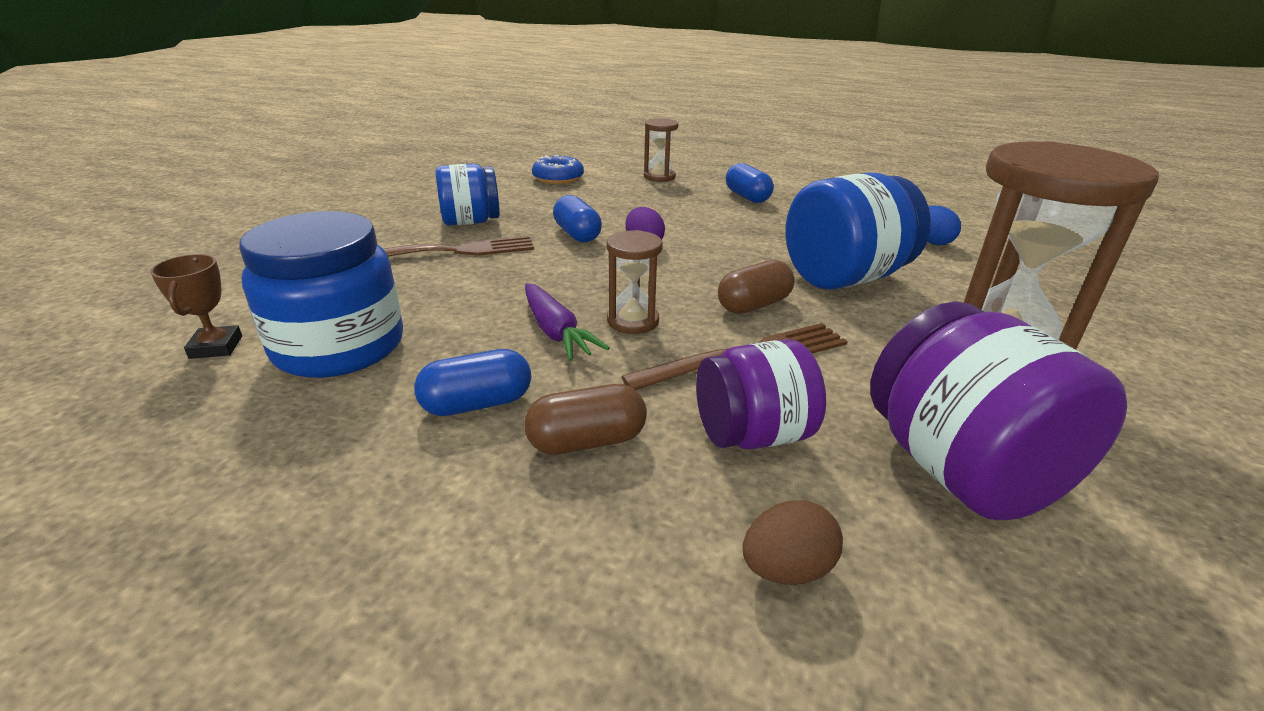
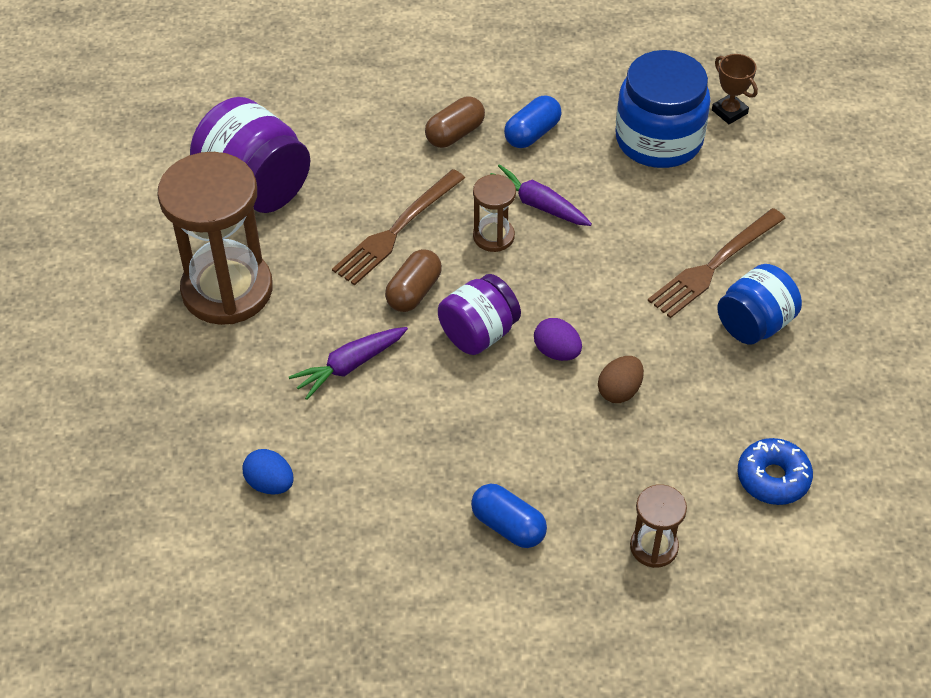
camera: 155 degrees right, 20 degrees up
blue capsule [553,195,602,242] -> none
purple jar [696,339,826,449] -> purple jar moved to [438,274,521,355]
brown egg [742,500,843,585] -> brown egg moved to [598,356,644,403]
blue jar [785,172,931,289] -> purple carrot [289,327,408,400]

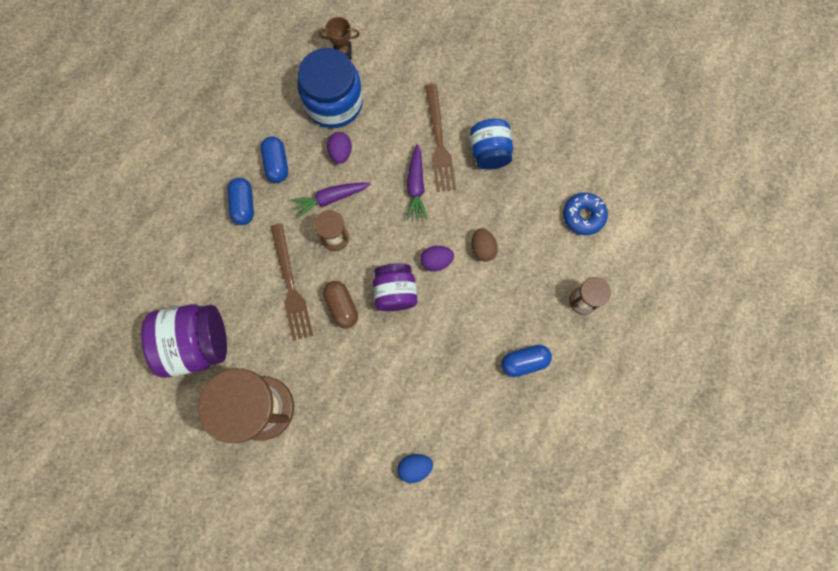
camera: 55 degrees left, 25 degrees up
purple carrot [289,327,408,400] -> purple carrot moved to [406,144,428,221]
brown capsule [425,96,485,148] -> blue capsule [228,178,254,225]
none -> purple egg [327,132,352,164]

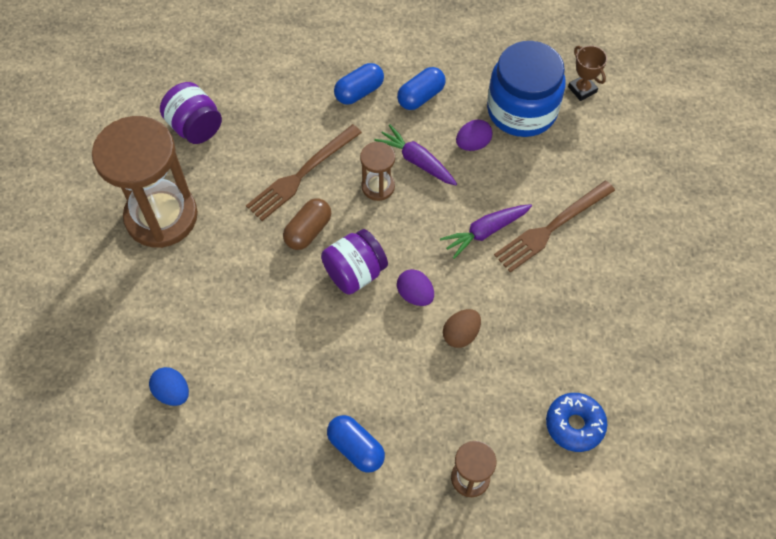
camera: 60 degrees right, 15 degrees down
purple jar [141,304,227,378] -> purple jar [160,82,222,144], size x0.65
blue jar [470,119,513,169] -> none

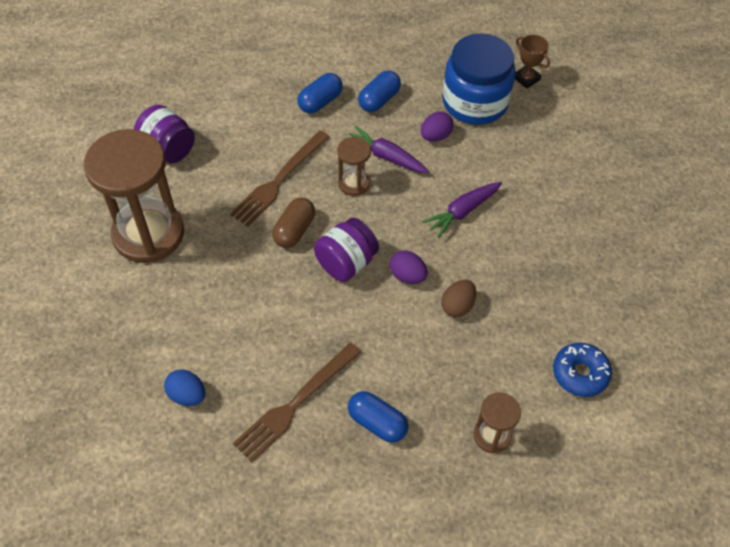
camera: 10 degrees left, 5 degrees down
brown fork [494,181,615,272] -> brown fork moved to [233,343,362,463]

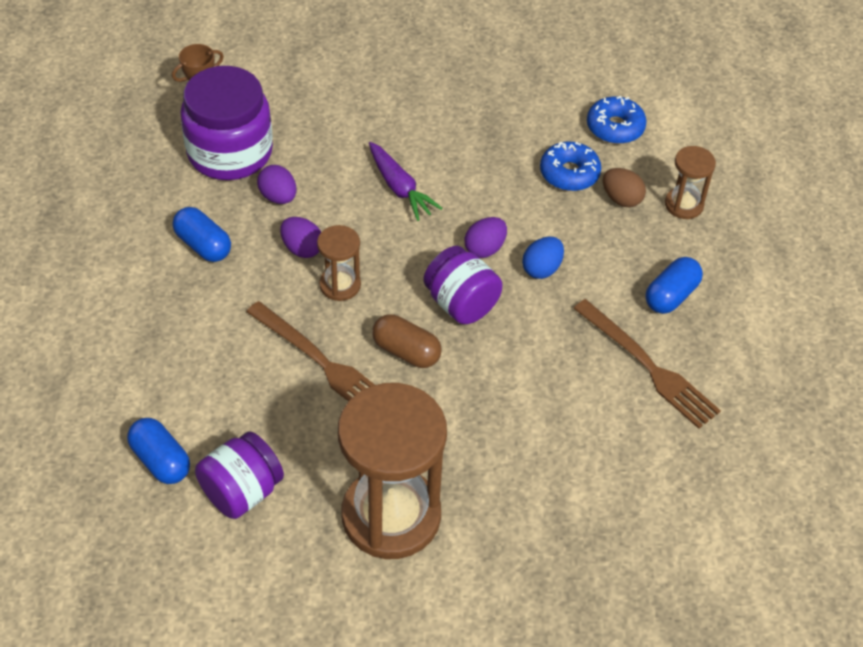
camera: 85 degrees left, 5 degrees down
blue egg [164,370,206,406] -> blue egg moved to [522,237,564,279]
blue capsule [297,73,343,114] -> blue capsule moved to [127,418,190,484]
purple carrot [349,126,429,173] -> purple egg [280,217,321,258]
brown egg [441,279,476,317] -> brown egg moved to [603,168,646,207]
blue jar [442,33,516,125] -> purple jar [180,66,273,180]
none -> blue donut [540,142,601,191]

